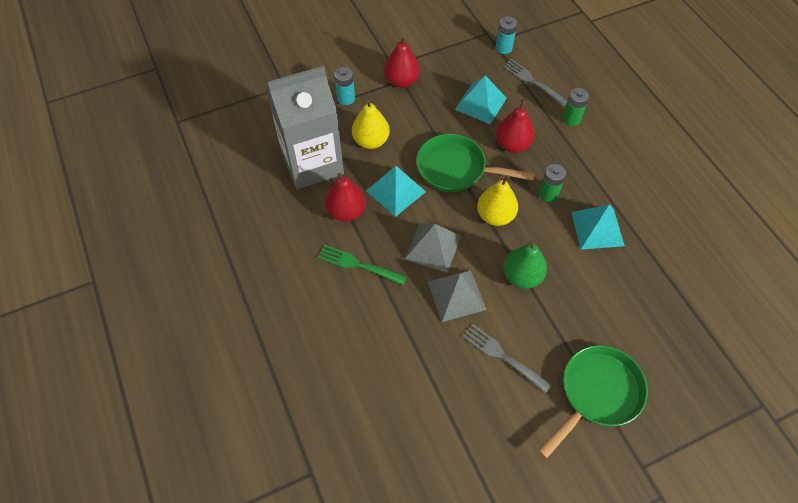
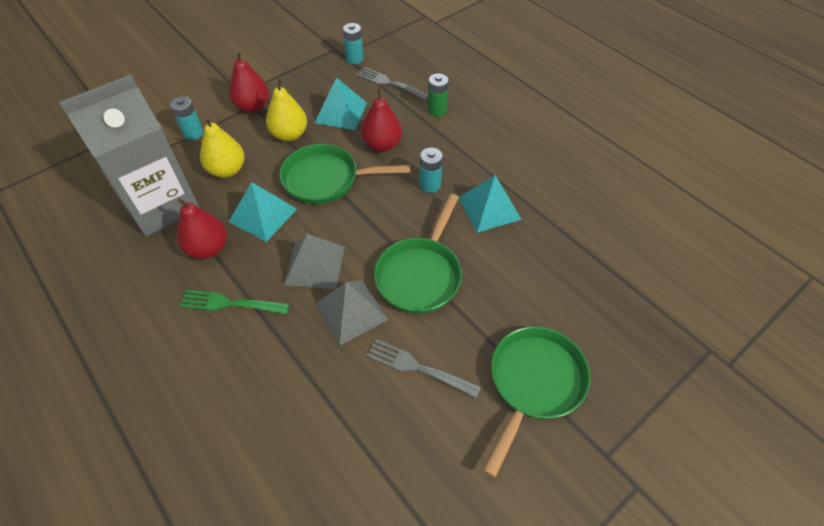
camera: 15 degrees left, 5 degrees down
yellow pear [477,175,518,226] -> yellow pear moved to [266,78,307,141]
green pear [503,240,547,289] -> green pan [374,194,462,314]
green battery [539,164,566,202] -> turquoise battery [420,148,443,193]

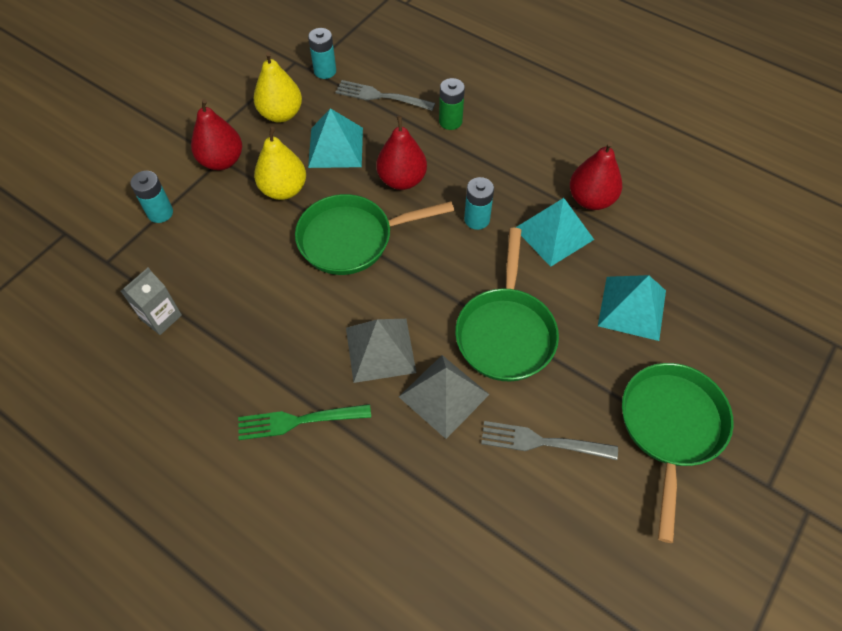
camera: 15 degrees left, 5 degrees up
grey carton [59,74,200,236] -> grey carton [121,268,182,335], size x0.40
red pear [177,198,227,259] -> red pear moved to [570,142,622,210]
yellow pear [200,117,244,178] -> yellow pear moved to [253,52,302,123]
turquoise pyramid [229,182,297,242] -> turquoise pyramid moved to [598,275,666,341]

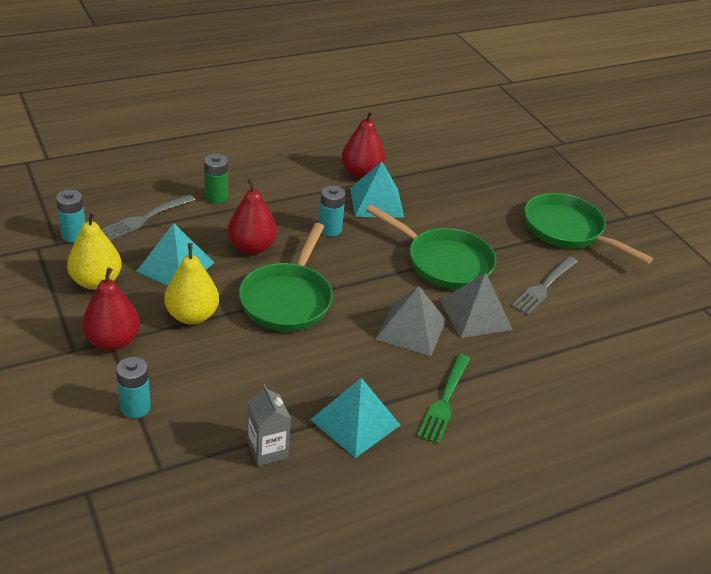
camera: 65 degrees left, 20 degrees down
turquoise pyramid [598,275,666,341] -> turquoise pyramid moved to [310,378,400,458]

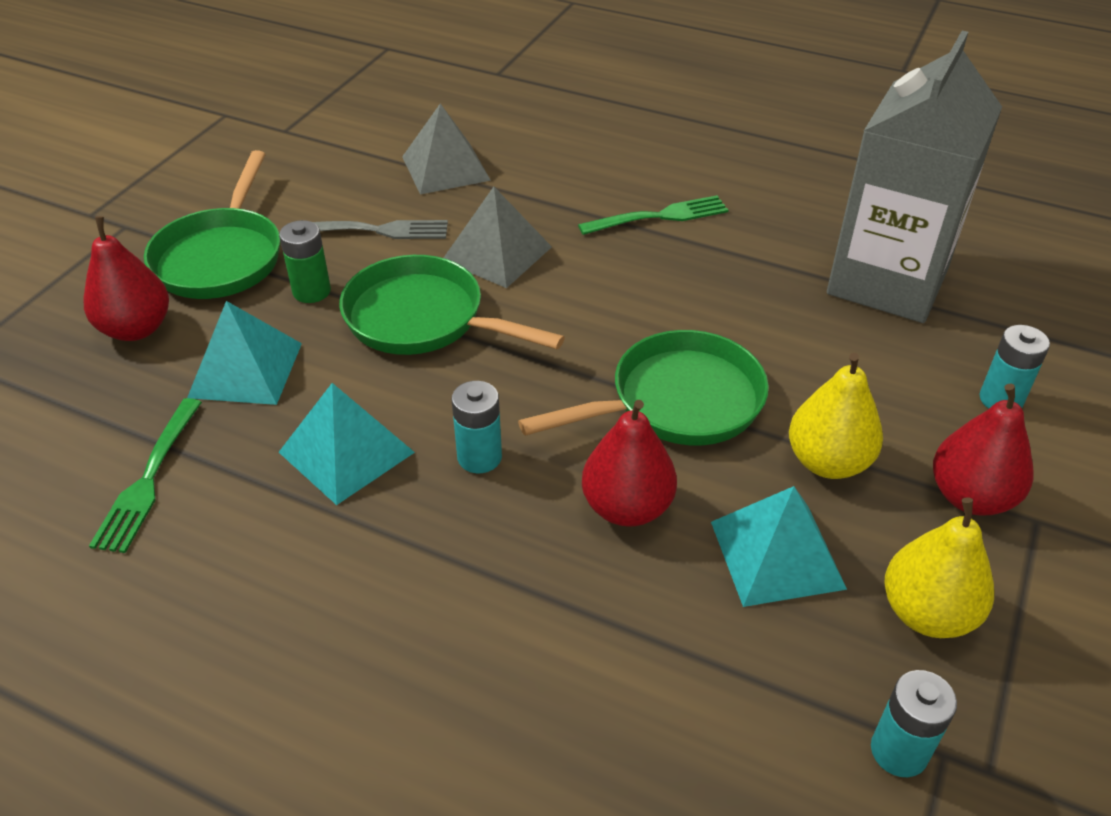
camera: 125 degrees left, 5 degrees up
grey fork [101,194,195,241] -> none
green battery [204,154,228,204] -> green battery moved to [279,220,331,303]
grey carton [247,384,291,466] -> grey carton [827,30,1002,323], size x2.48
turquoise pyramid [310,378,400,458] -> turquoise pyramid moved to [187,301,302,405]
red pear [342,110,385,179] -> red pear moved to [84,216,169,341]
green pan [366,205,496,290] -> green pan turned 60 degrees counterclockwise [339,255,565,355]
grey pyramid [375,286,446,356] -> grey pyramid moved to [402,103,491,194]
none -> green fork [89,398,202,553]

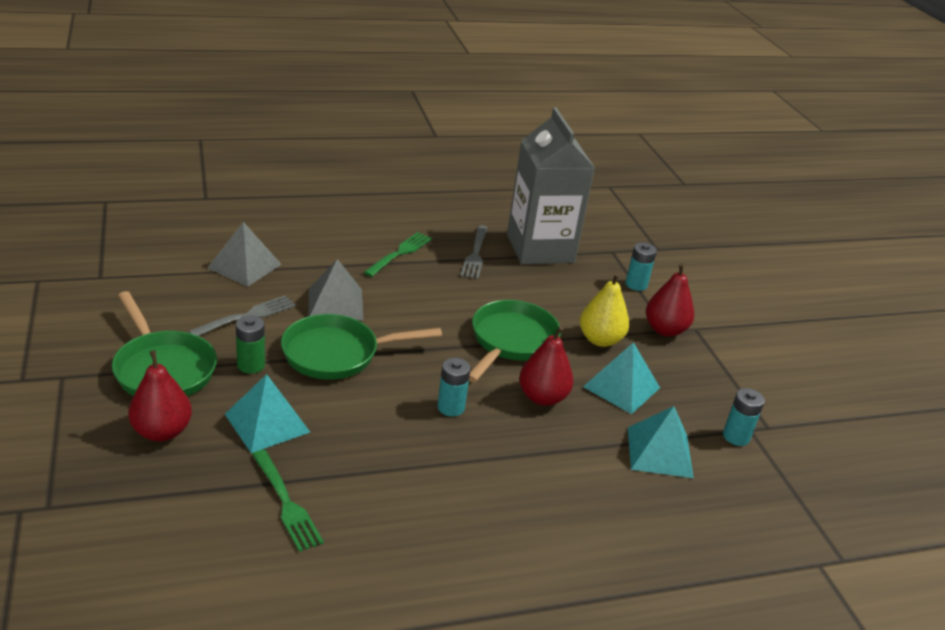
camera: 45 degrees left, 10 degrees down
turquoise pyramid [279,383,415,505] -> turquoise pyramid moved to [628,406,694,478]
yellow pear [885,497,994,638] -> none
none -> grey fork [461,225,488,279]

